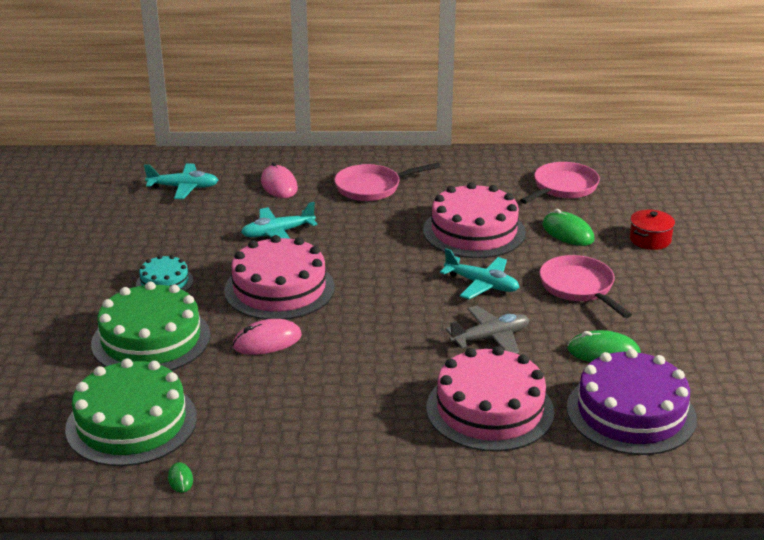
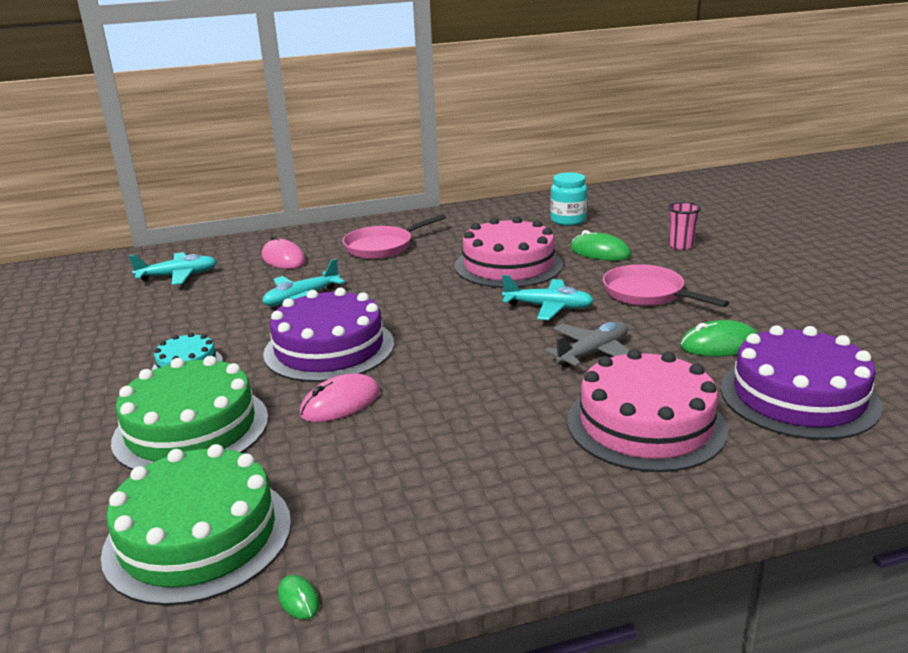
camera: 15 degrees left, 5 degrees down
pink cake [224,235,335,320] -> purple cake [263,288,394,382]
pink pan [520,162,600,204] -> turquoise jar [550,172,587,226]
red pot [630,210,675,250] -> pink cup [668,202,701,250]

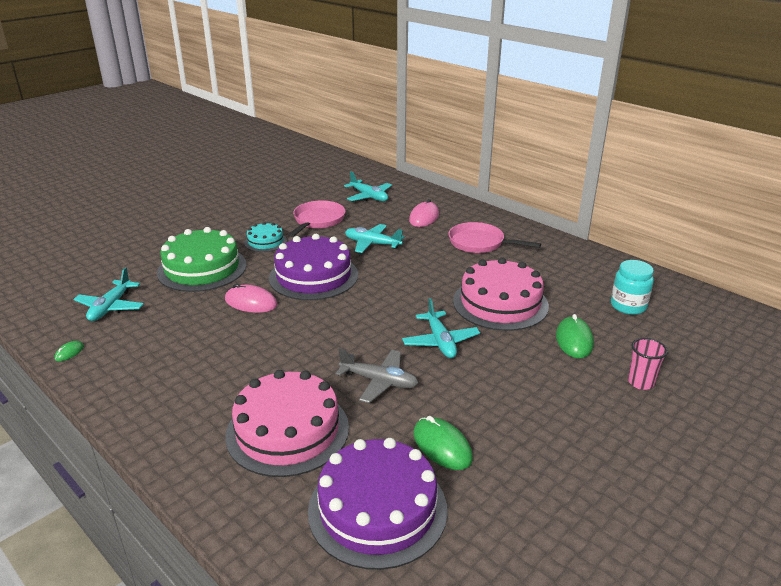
camera: 60 degrees right, 5 degrees up
green cake [101,444,291,606] -> turquoise plane [73,267,144,321]
pink pan [603,264,729,307] -> pink pan moved to [288,200,346,237]

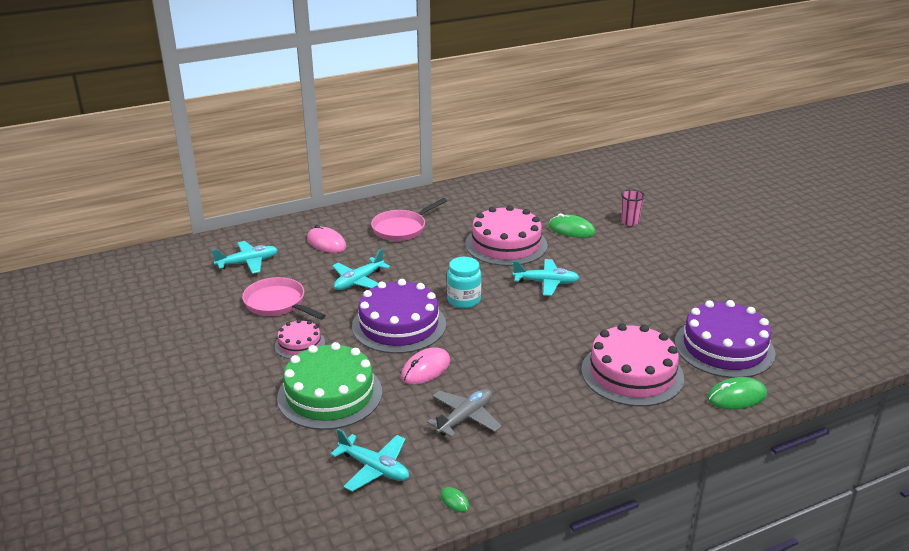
camera: 70 degrees left, 0 degrees up
turquoise cake [244,222,287,252] -> pink cake [275,320,325,359]
grey plane [336,348,418,403] -> grey plane moved to [427,389,502,437]
green mouse [414,416,473,470] -> green mouse moved to [707,377,767,409]
turquoise jar [611,260,654,315] -> turquoise jar moved to [447,257,481,308]

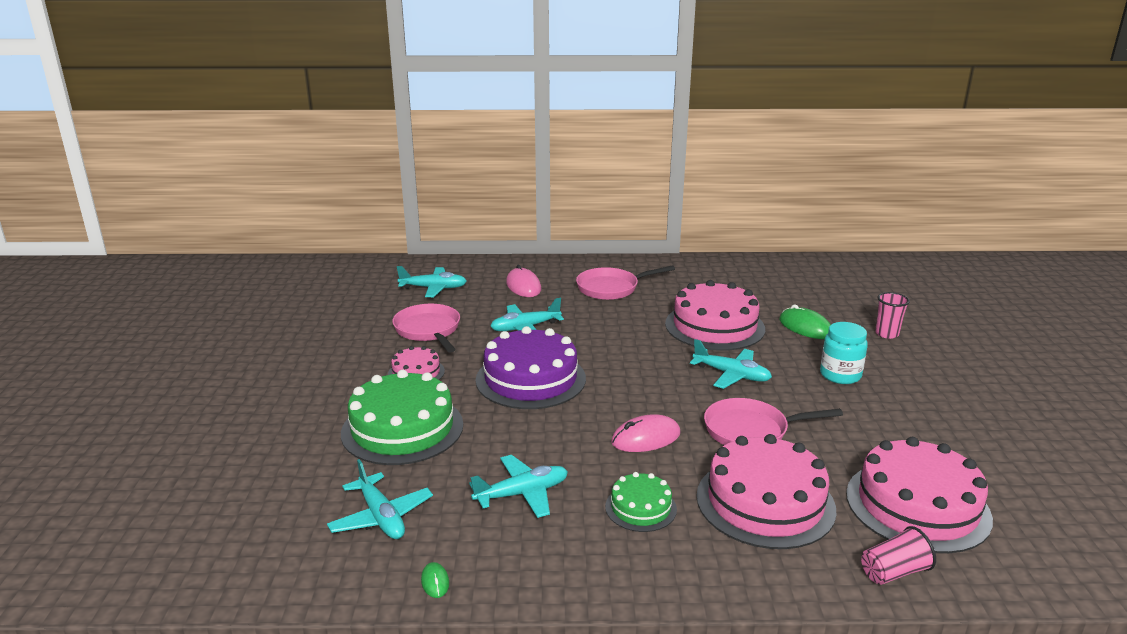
camera: 25 degrees right, 5 degrees down
pink mouse [401,347,450,385] -> pink mouse moved to [611,414,681,452]
grey plane [427,389,502,437] -> turquoise plane [469,455,568,518]
turquoise jar [447,257,481,308] -> turquoise jar moved to [820,322,868,384]
purple cake [675,300,775,378] -> pink cake [846,437,993,553]
green mouse [707,377,767,409] -> pink cup [861,526,936,585]
none -> green cake [605,472,677,532]
none -> pink pan [704,398,843,445]

